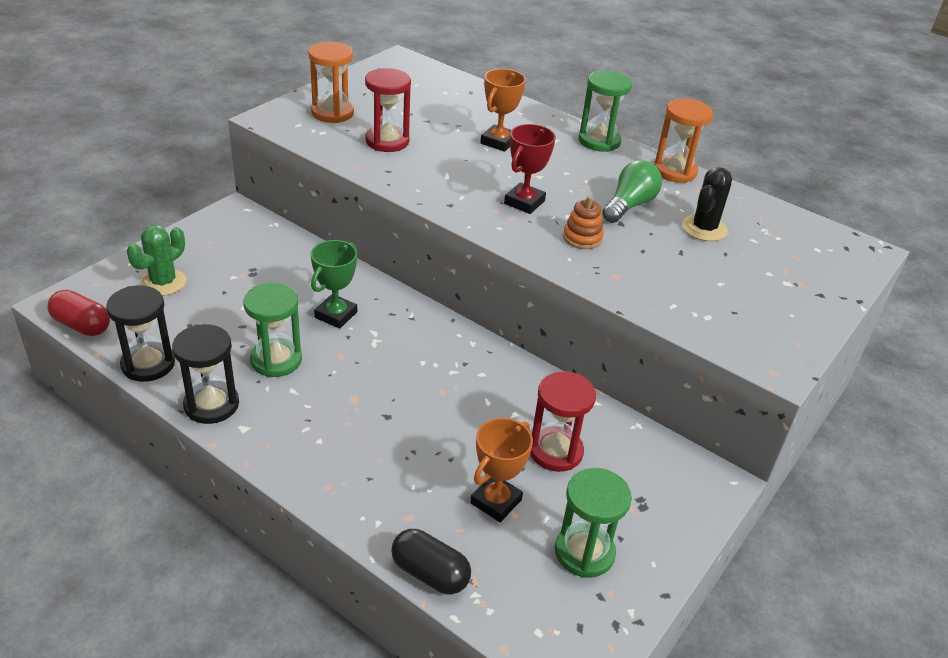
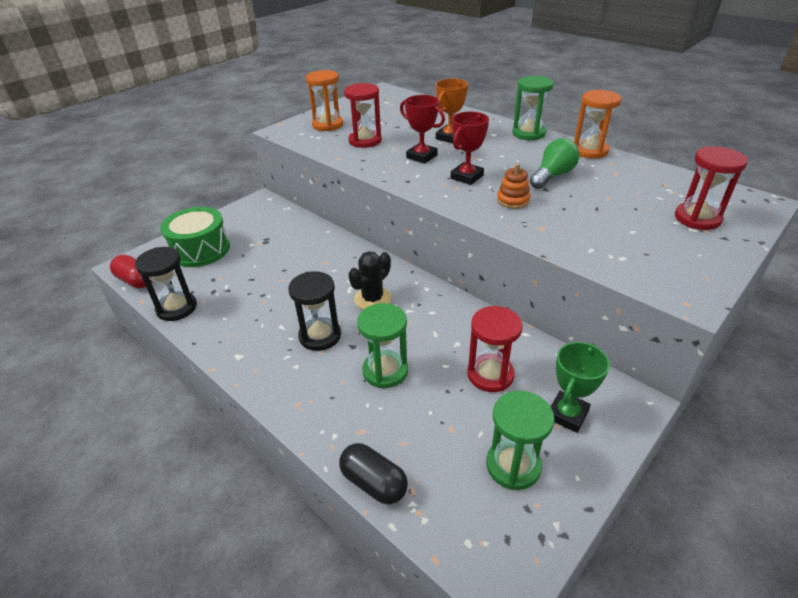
camera: 10 degrees right, 0 degrees up
green cactus [127,225,187,296] -> green drum [160,207,230,267]
black hourglass [172,324,239,424] -> black hourglass moved to [288,271,341,351]
green hourglass [243,283,302,377] -> green hourglass moved to [357,303,408,388]
green trophy [311,240,357,329] -> green trophy moved to [551,342,610,433]
orange trophy [470,418,533,522] -> none
black cactus [682,167,732,241] -> black cactus moved to [348,251,391,310]
none -> red trophy [400,95,445,164]
none -> red hourglass [675,146,748,230]

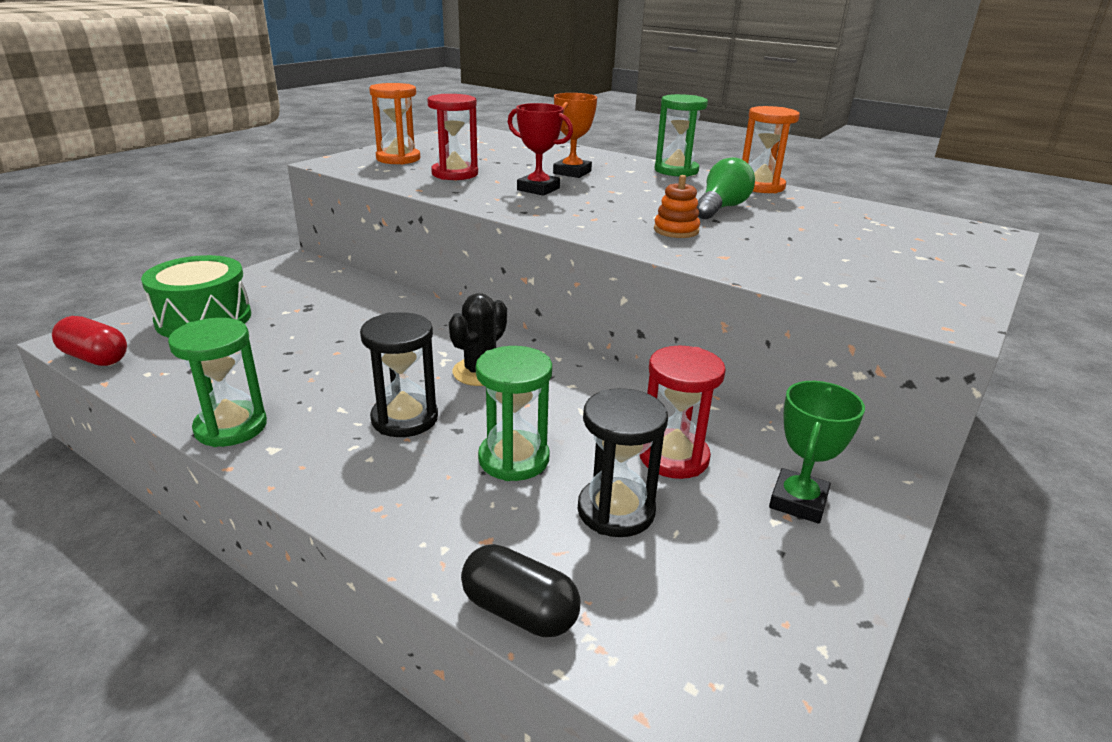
camera: 10 degrees left, 10 degrees down
black hourglass [135,247,197,321] -> black hourglass moved to [578,388,668,537]
red trophy [451,112,489,185] -> none
green hourglass [486,391,555,490] -> green hourglass moved to [168,318,267,447]
red hourglass [675,146,748,230] -> none

